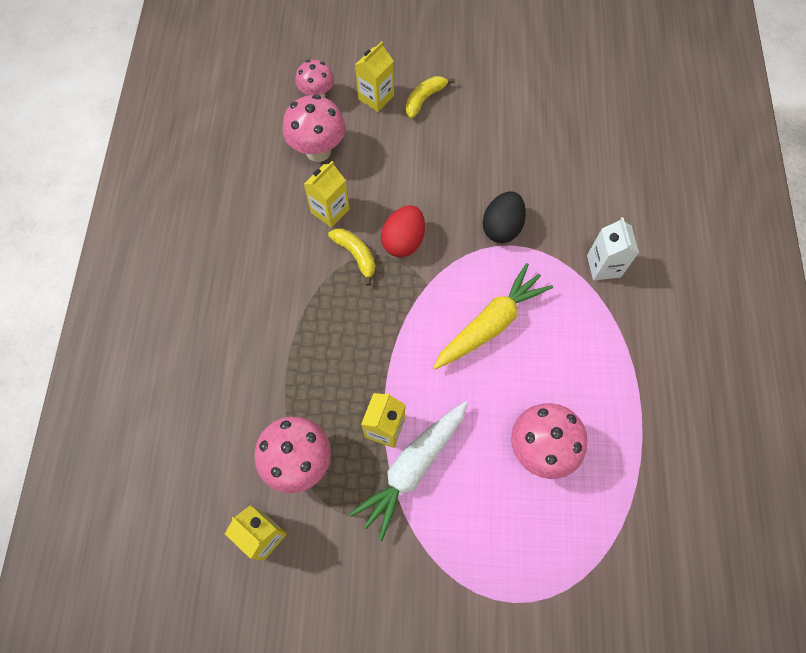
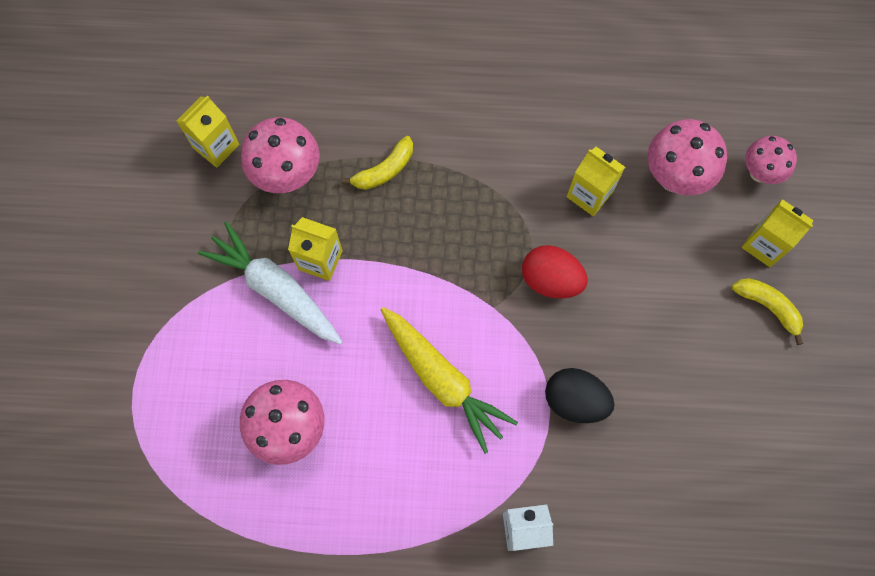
camera: 90 degrees right, 5 degrees up
yellow banana [328,229,375,286] -> yellow banana moved to [341,136,413,190]

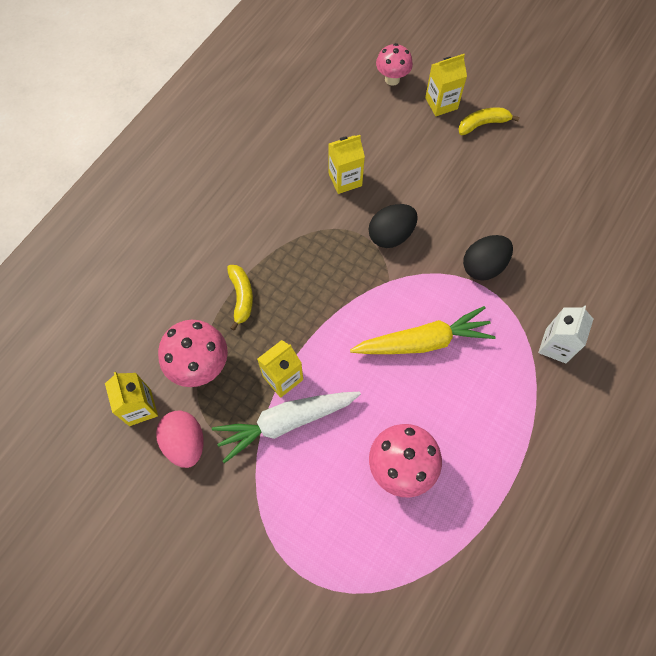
camera: 60 degrees left, 5 degrees down
red egg [522,245,588,298] -> black egg [368,204,418,248]
pink mushroom [647,119,727,195] -> none
none -> pink egg [156,410,204,468]

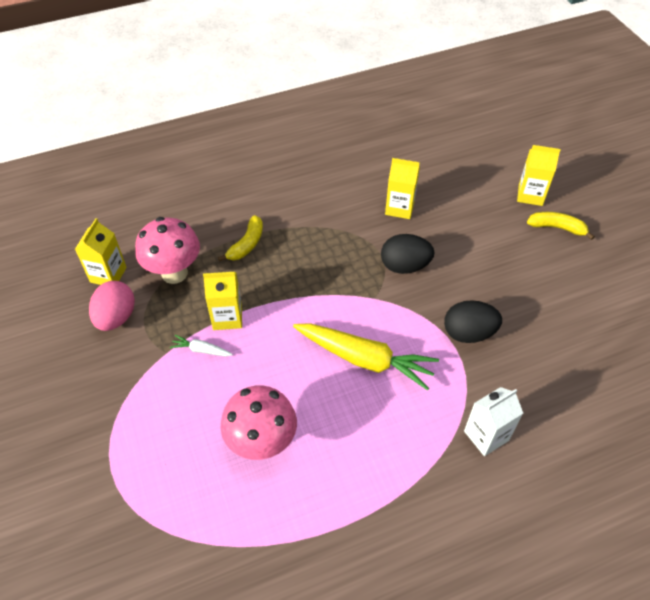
camera: 35 degrees right, 15 degrees down
white carrot [212,392,361,463] -> white carrot [170,335,233,356], size x0.43
pink mushroom [376,43,413,86] -> none

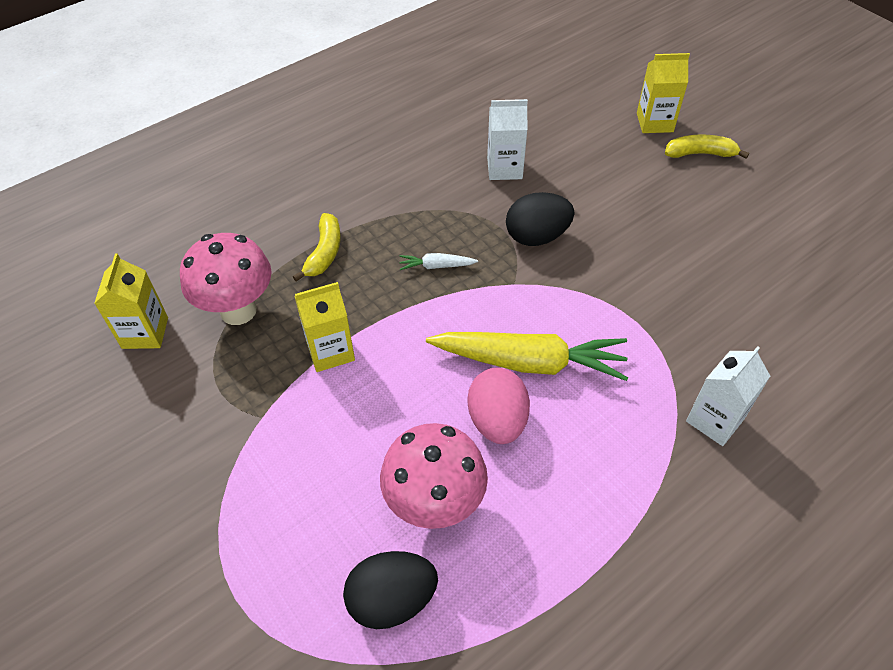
camera: 15 degrees left, 0 degrees up
pink egg [89,281,135,331] -> pink egg moved to [468,368,530,444]
white carrot [170,335,233,356] -> white carrot moved to [399,253,478,270]
yellow carton [385,158,420,219] -> white carton [487,99,528,180]
black egg [444,300,502,343] -> black egg moved to [343,551,438,629]

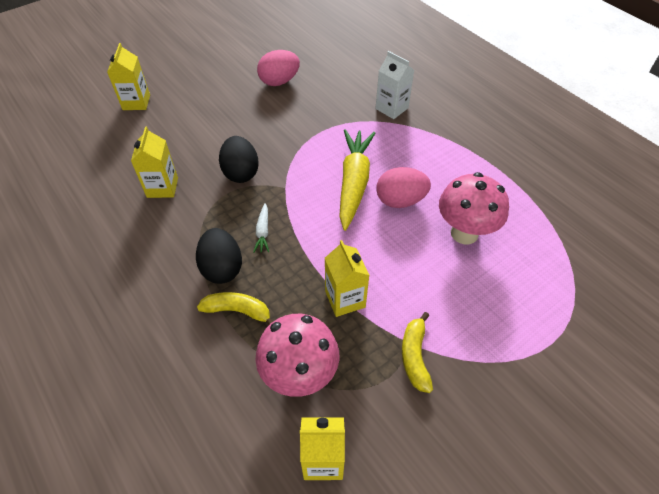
camera: 90 degrees left, 0 degrees up
black egg [343,551,438,629] -> black egg moved to [196,228,242,284]
white carton [487,99,528,180] -> yellow carton [131,126,178,198]
yellow banana [665,134,749,159] -> yellow banana moved to [402,312,433,393]
none -> pink egg [257,50,300,86]

